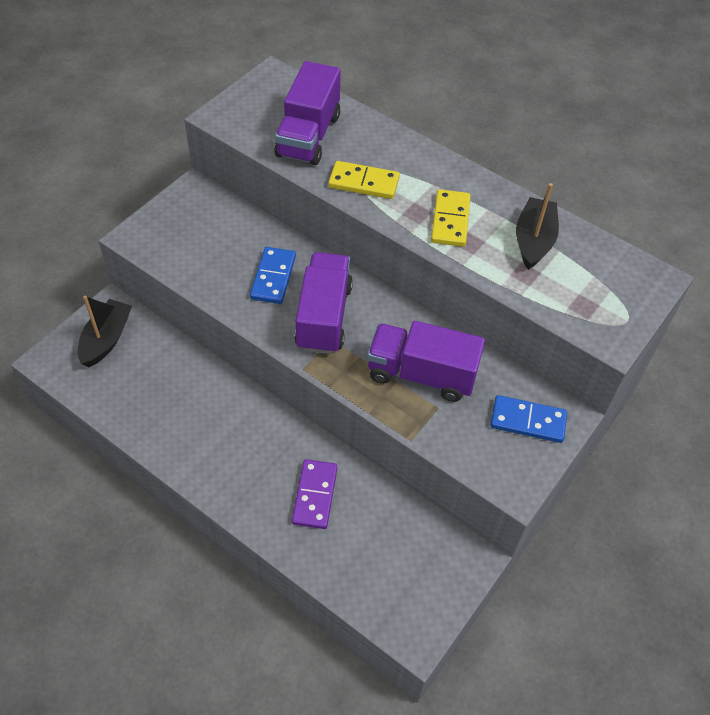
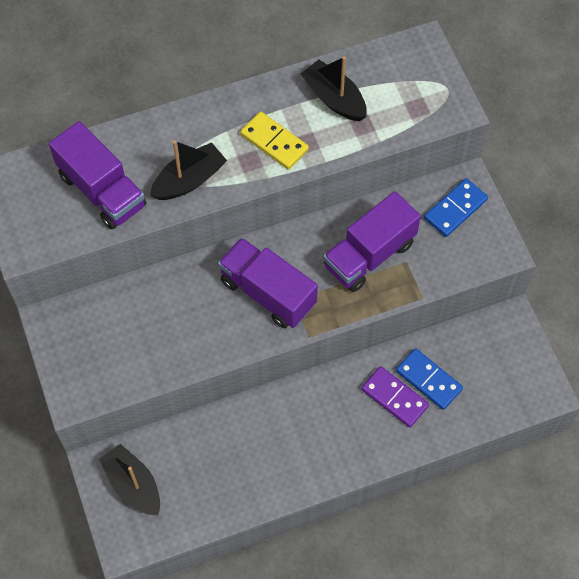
camera: 55 degrees left, 10 degrees up
blue domino [250,247,296,304] -> blue domino moved to [396,348,463,410]
yellow domino [328,161,400,199] -> black boat [150,140,227,200]

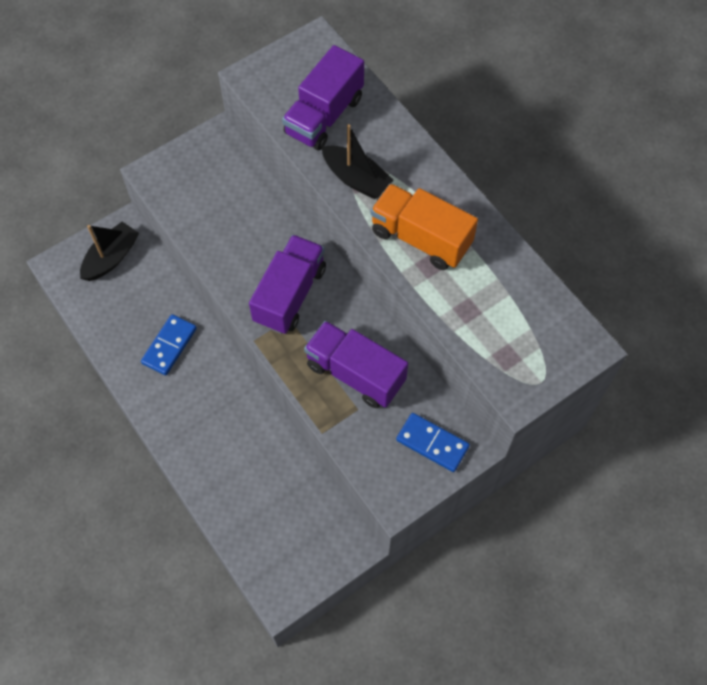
camera: 75 degrees right, 0 degrees up
yellow domino [240,112,309,170] -> orange truck [370,183,478,270]
black boat [301,56,367,121] -> none
purple domino [361,366,429,427] -> none
blue domino [396,348,463,410] -> blue domino moved to [141,314,197,375]

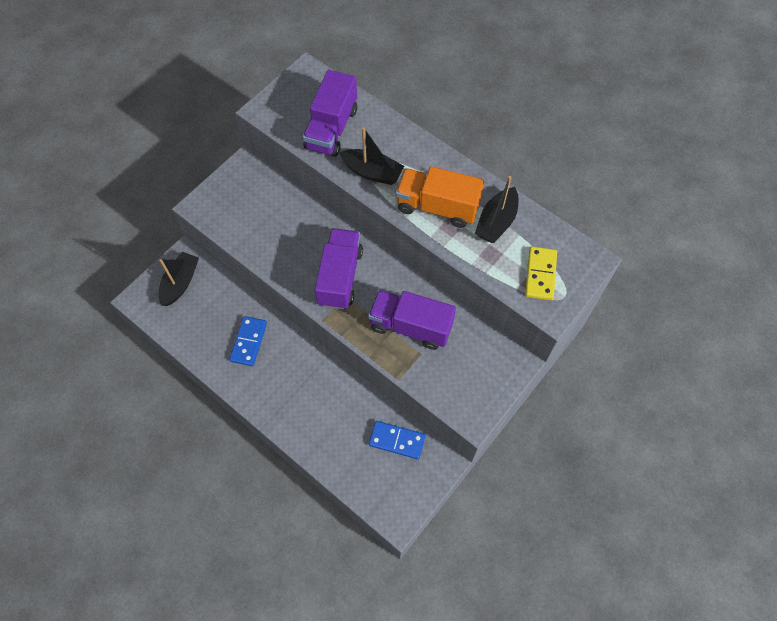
camera: 15 degrees left, 0 degrees up
blue domino [396,413,470,472] -> blue domino moved to [369,421,425,459]
none -> black boat [475,176,518,243]
none -> yellow domino [525,246,557,300]

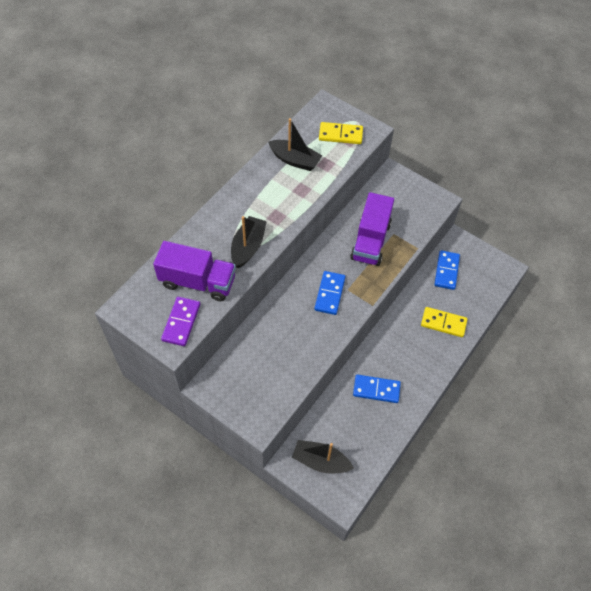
camera: 95 degrees left, 5 degrees down
purple truck [315,228,363,310] -> blue domino [314,271,345,315]
orange truck [395,166,484,228] -> none
none -> purple domino [161,297,200,346]
none -> yellow domino [421,307,468,337]

